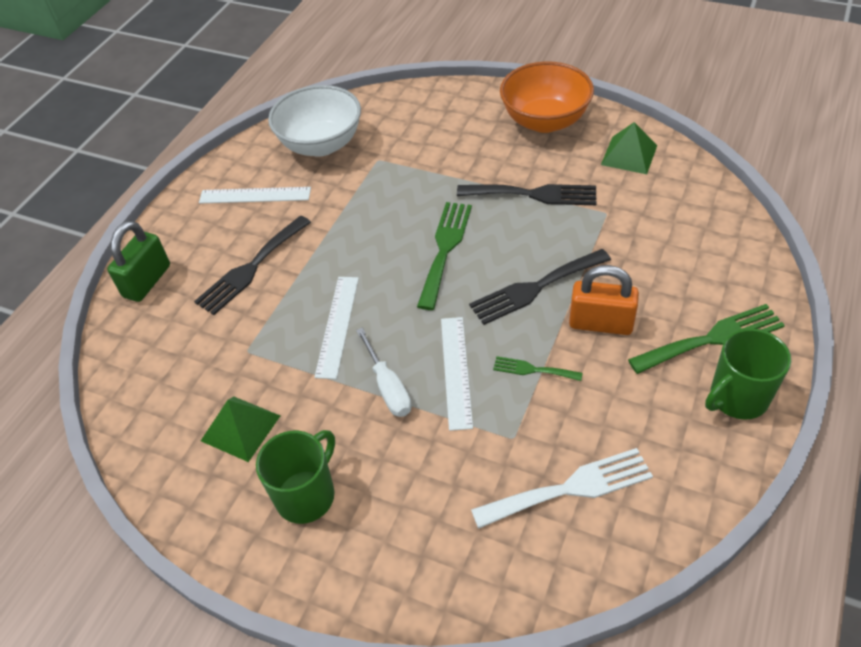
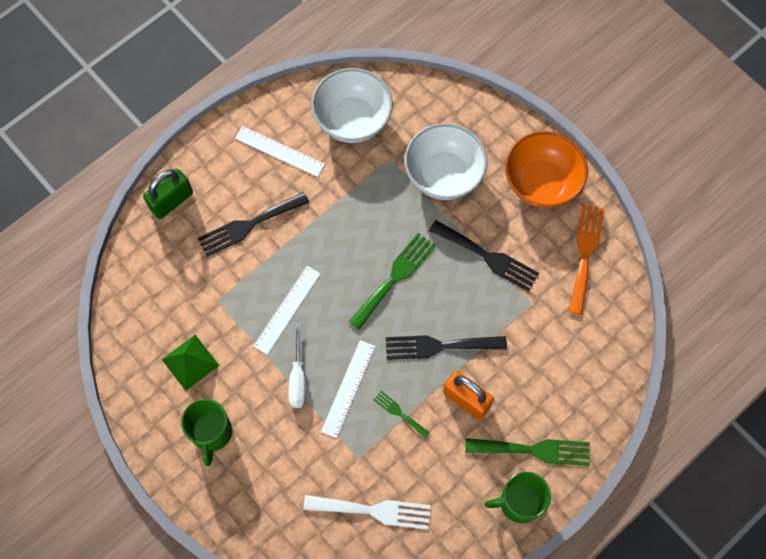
camera: 20 degrees right, 20 degrees up
green mug [256,430,335,524] -> green mug turned 120 degrees clockwise [181,399,232,466]
green pyramid [601,122,657,174] -> orange fork [569,204,605,315]
none -> white bowl [404,123,487,200]

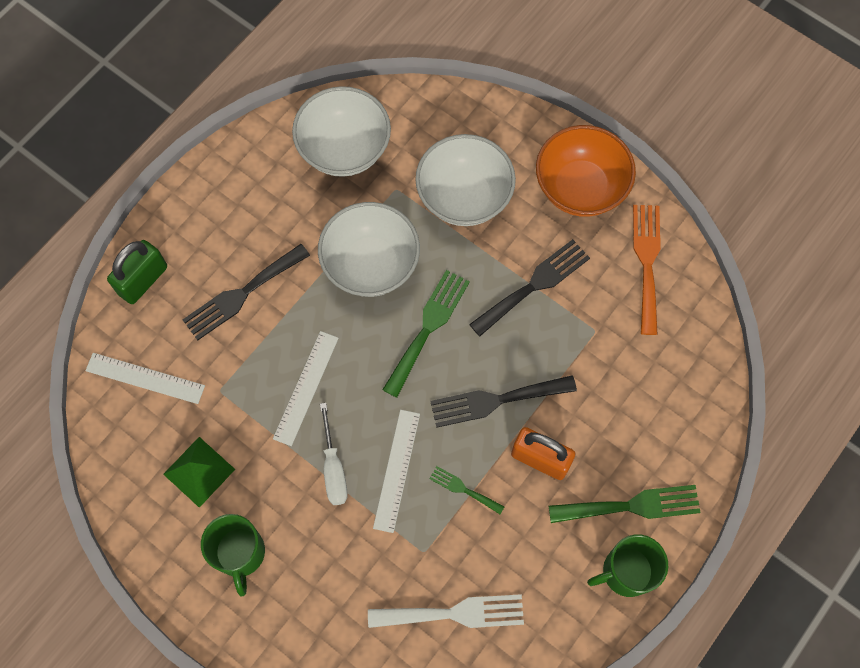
camera: 10 degrees left, 0 degrees up
white ruler [235,126,325,177] -> white ruler moved to [85,353,205,404]
black fork [429,220,539,292] -> black fork turned 60 degrees counterclockwise [469,239,590,336]
none -> white bowl [318,202,420,297]

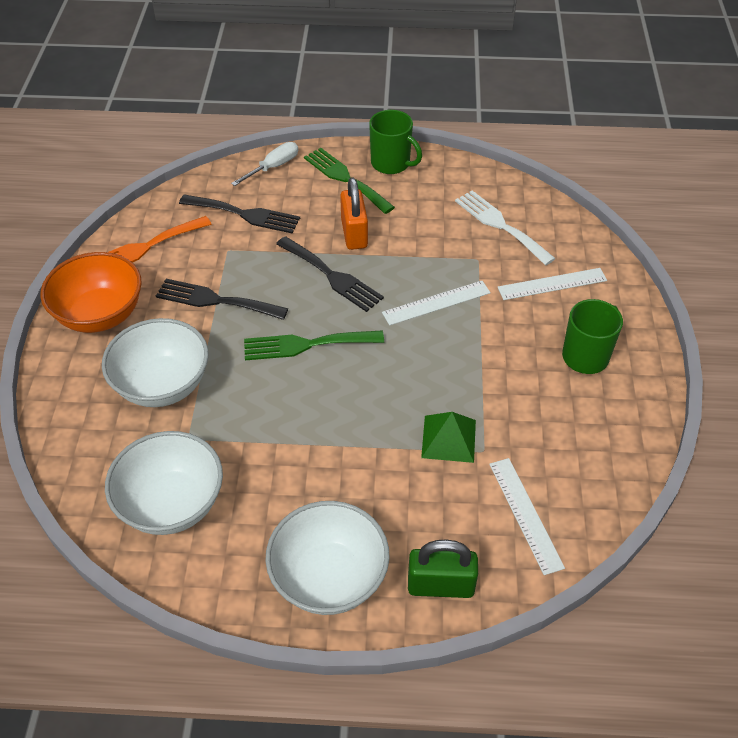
camera: 125 degrees left, 20 degrees down
green pyramid [163,437,235,508] -> green pyramid moved to [421,412,476,463]
black fork [182,244,310,340] -> black fork moved to [179,194,300,233]
white ruler [273,331,339,446] -> white ruler moved to [498,268,607,300]
white bowl [318,202,420,297] -> white bowl moved to [265,501,390,615]
white screwdriver [320,403,348,505] -> white screwdriver moved to [231,142,298,186]
green fork [429,466,505,514] -> none

